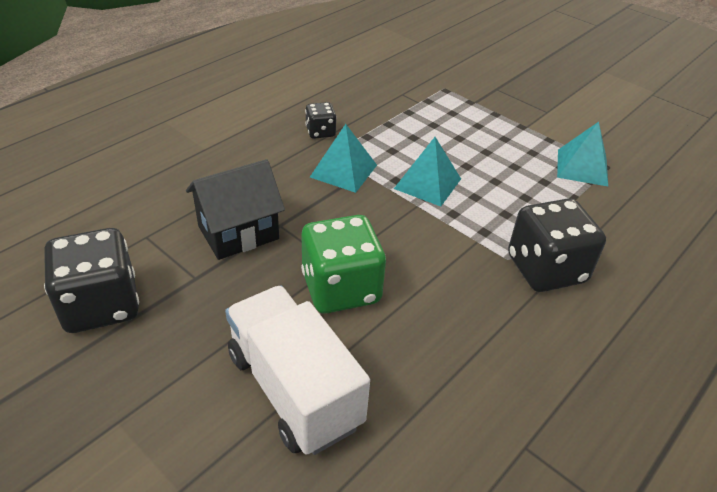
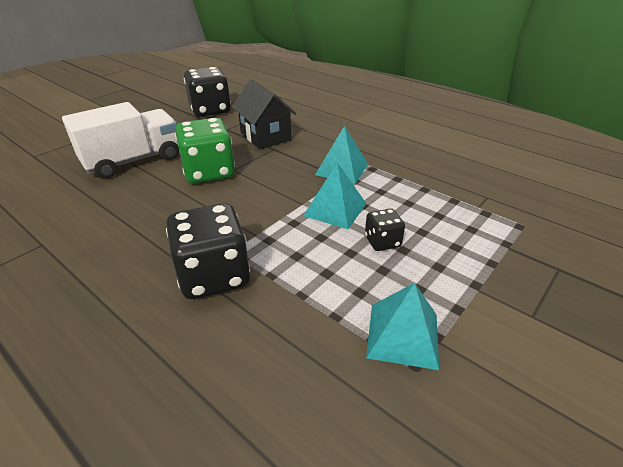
camera: 90 degrees right, 5 degrees down
black dice [305,102,337,139] -> black dice moved to [365,209,405,251]

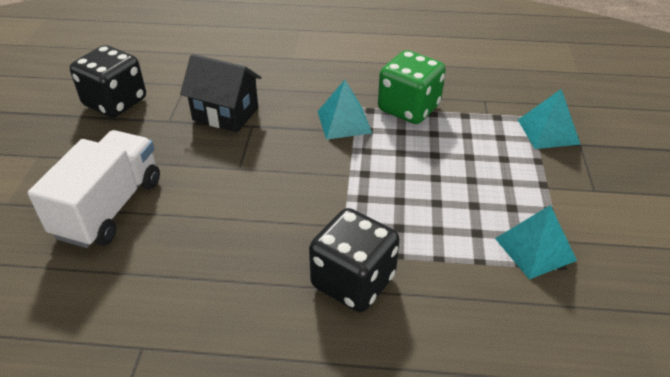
camera: 35 degrees left, 5 degrees up
green dice [175,118,235,184] -> green dice moved to [378,50,446,124]
turquoise pyramid [303,163,367,229] -> turquoise pyramid moved to [518,89,581,149]
black dice [365,209,405,251] -> none

